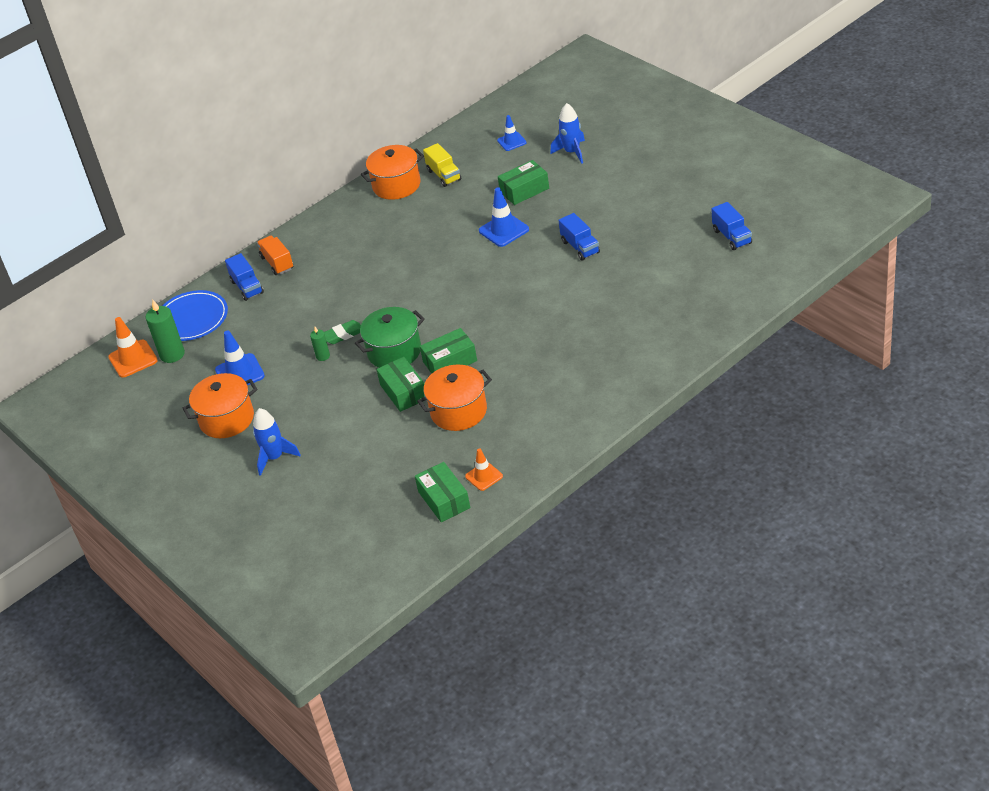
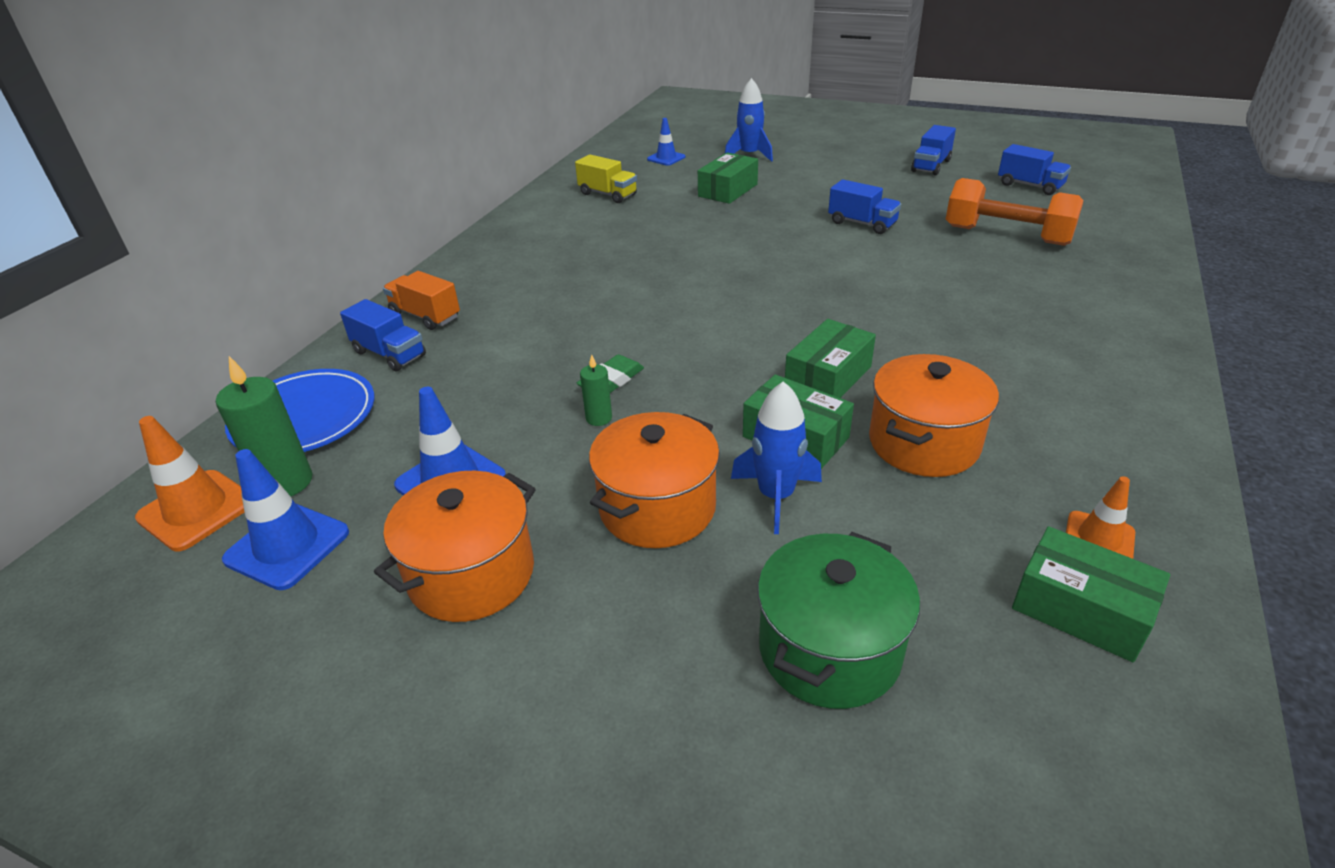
camera: 30 degrees left, 5 degrees down
blue rocket [253,408,301,476] -> blue rocket moved to [731,381,822,534]
green pot [355,307,425,368] -> green pot moved to [757,532,920,709]
orange pot [361,145,424,200] -> orange pot moved to [589,412,720,548]
blue traffic cone [479,187,529,247] -> blue traffic cone moved to [222,449,349,590]
none -> blue truck [911,125,956,176]
none -> orange dumbbell [946,178,1083,246]

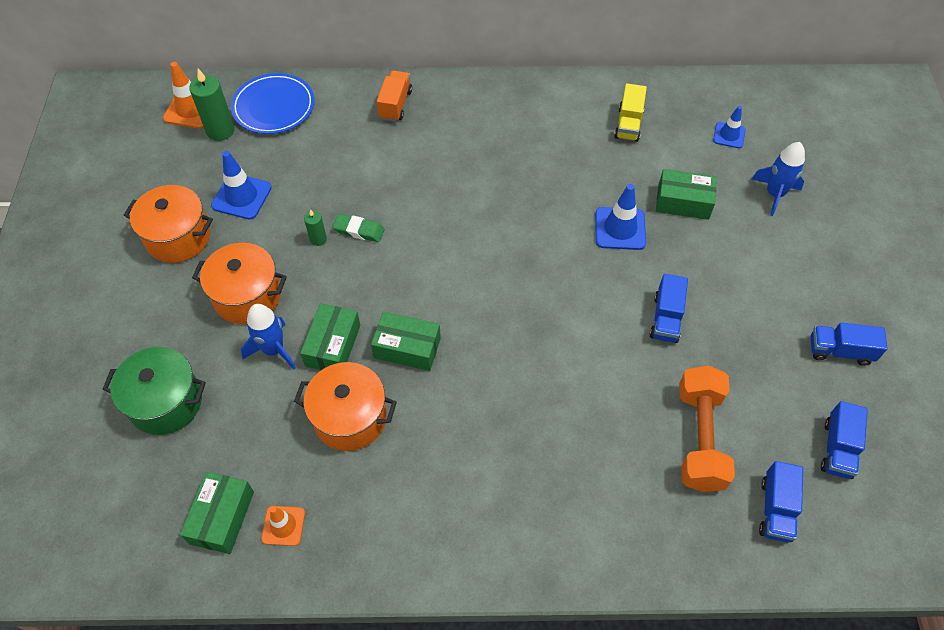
camera: 65 degrees right, 20 degrees up
blue traffic cone [222,449,349,590] -> blue traffic cone moved to [595,184,646,250]
blue truck [340,299,426,371] -> blue truck moved to [759,461,803,543]

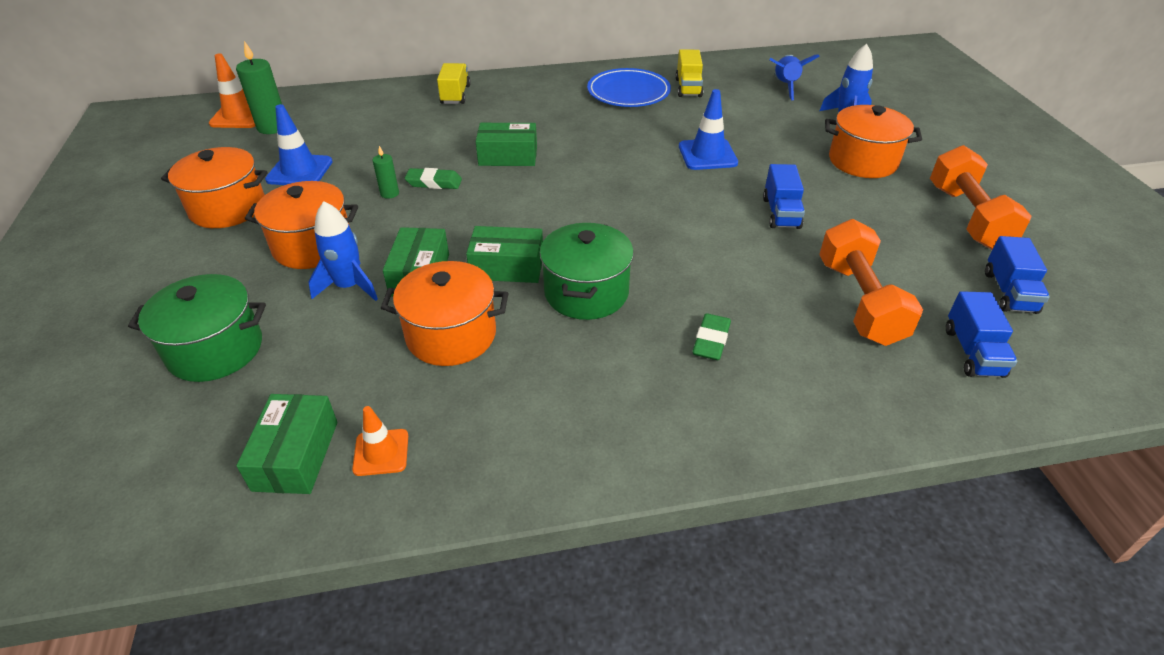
camera: 10 degrees left, 15 degrees down
blue plate [231,73,315,134] -> blue plate moved to [587,68,671,107]
orange truck [377,70,412,122] -> yellow truck [437,63,471,104]
green box [656,169,717,220] -> green box moved to [476,123,537,166]
blue traffic cone [713,106,746,148] -> blue rocket [769,54,820,100]
blue truck [811,322,888,366] -> orange dumbbell [930,145,1032,250]
none -> green pot [540,223,634,320]
none -> green eraser [692,313,731,360]
none -> orange pot [825,105,922,178]

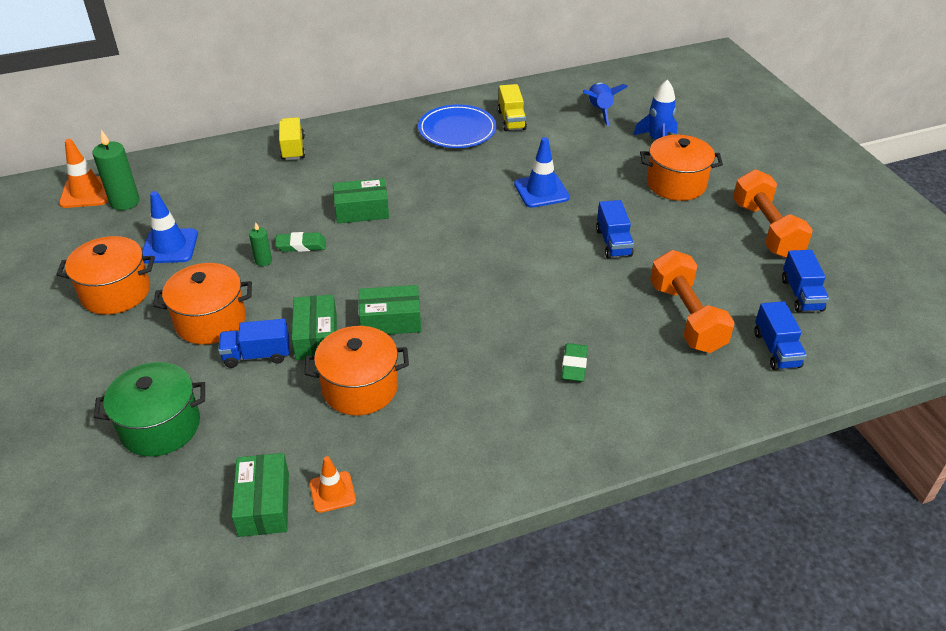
camera: 10 degrees left, 0 degrees up
blue rocket [308,201,378,301] -> blue truck [218,319,289,368]
green pot [540,223,634,320] -> none

